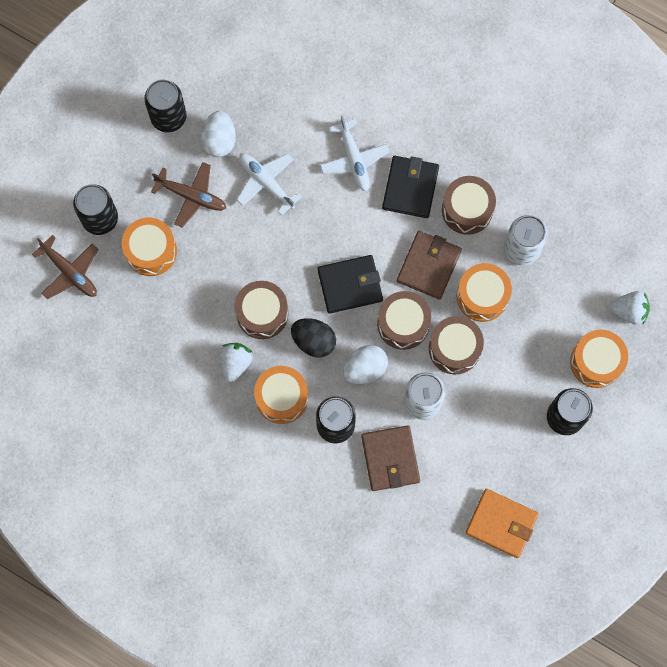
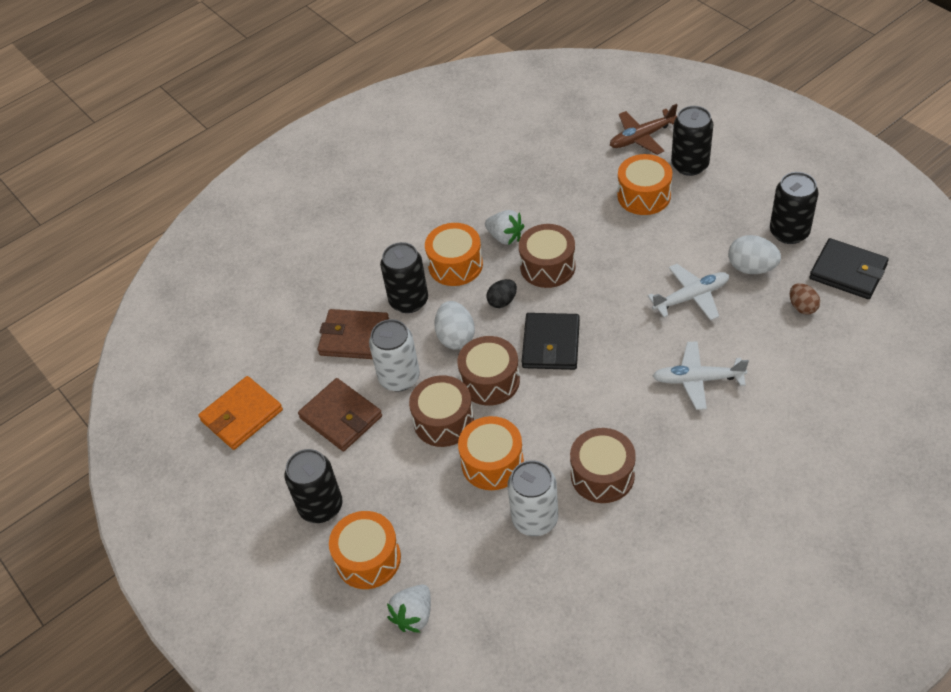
camera: 115 degrees right, 25 degrees down
brown plane [151,162,226,227] -> none
black egg [291,318,336,358] -> black egg [486,279,517,308], size x0.66
black wallet [382,156,439,218] -> black wallet moved to [809,238,889,299]
brown wallet [397,231,462,300] -> brown wallet moved to [298,378,382,451]
none -> brown egg [790,283,820,314]

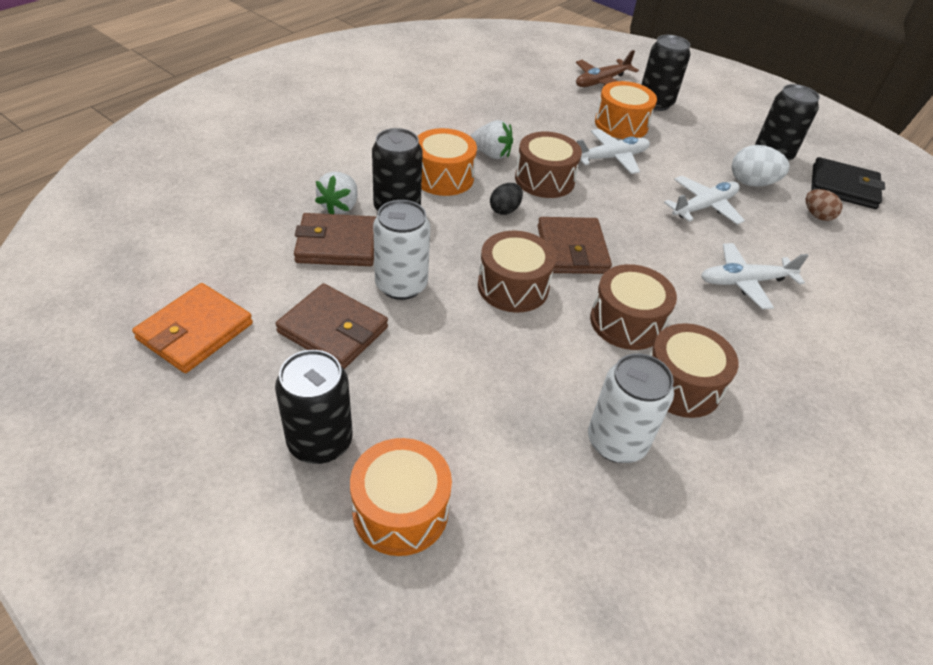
camera: 20 degrees left, 5 degrees down
white strawberry [387,584,431,633] -> white strawberry moved to [315,172,358,214]
brown drum [409,375,474,447] -> brown drum moved to [590,264,677,350]
white egg [434,301,475,350] -> none
orange drum [458,416,524,490] -> none
black wallet [522,313,580,370] -> brown wallet [538,217,612,274]
none -> white plane [577,129,650,174]

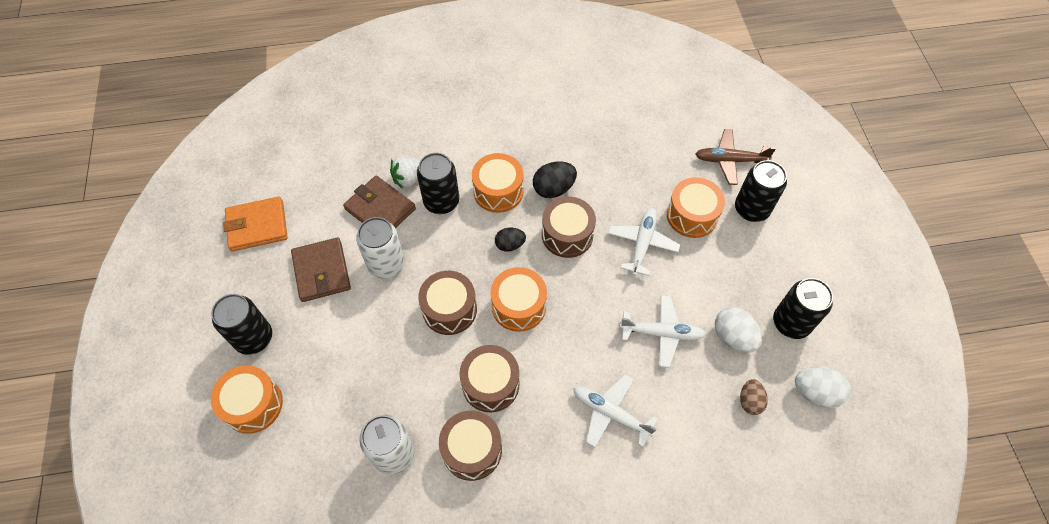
camera: 45 degrees right, 15 degrees up
white strawberry [470,120,513,159] -> black egg [533,161,577,198]
brown wallet [538,217,612,274] -> orange drum [491,267,547,332]
white plane [577,129,650,174] -> white plane turned 90 degrees counterclockwise [608,208,680,276]
black wallet [811,157,885,209] -> white egg [795,366,850,408]

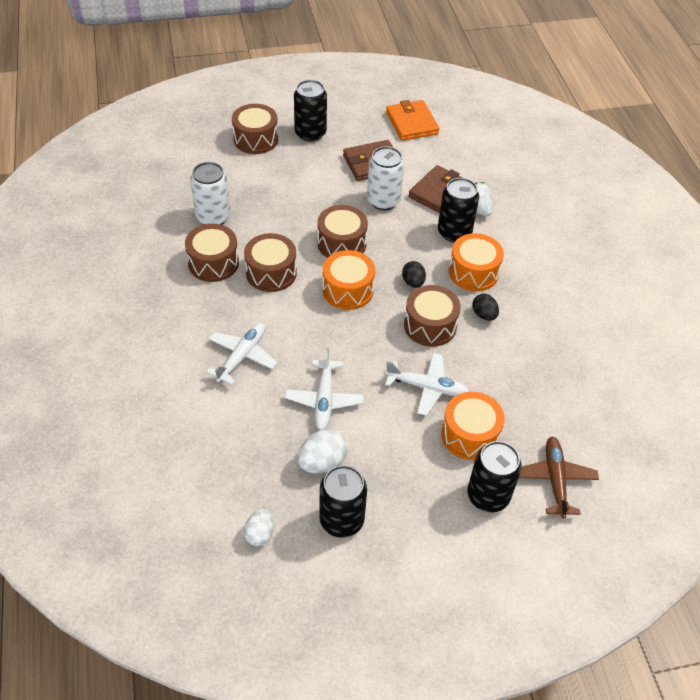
camera: 85 degrees right, 10 degrees down
orange drum [211,365,283,434] -> brown drum [232,104,278,154]
black egg [533,161,577,198] -> black egg [472,294,499,321], size x0.66
brown egg [740,379,768,415] -> none
white egg [795,366,850,408] -> white egg [244,509,274,546], size x0.66

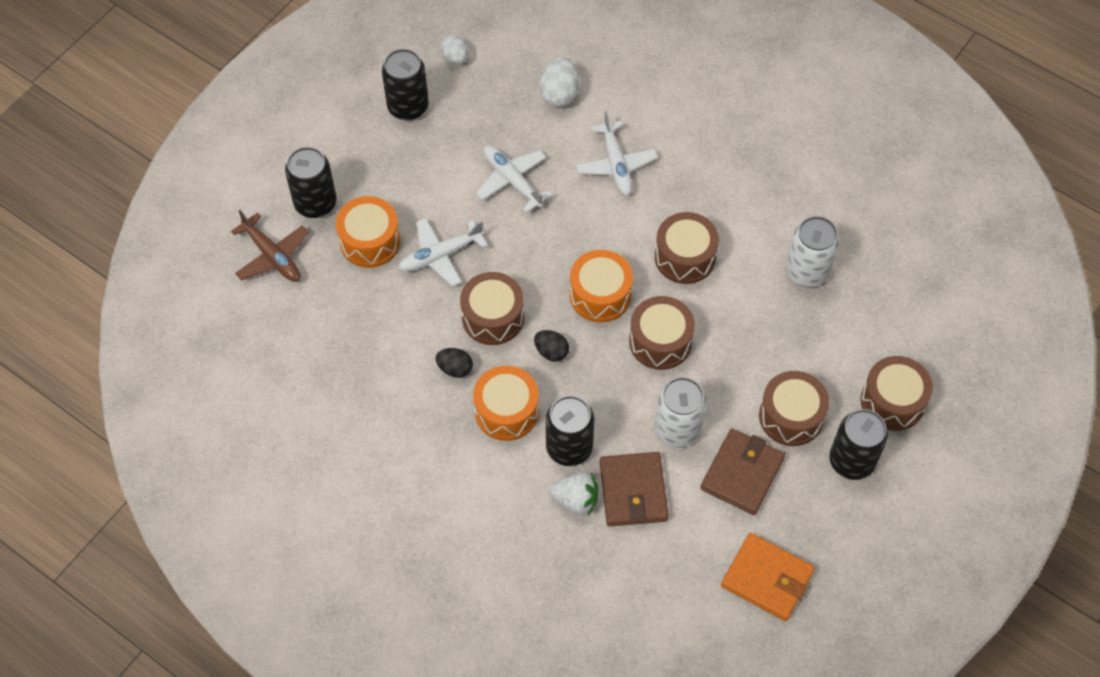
camera: 140 degrees right, 10 degrees up
brown drum [185,224,239,282] -> brown drum moved to [759,371,829,446]
white egg [298,429,348,473] -> white egg moved to [540,57,579,107]

